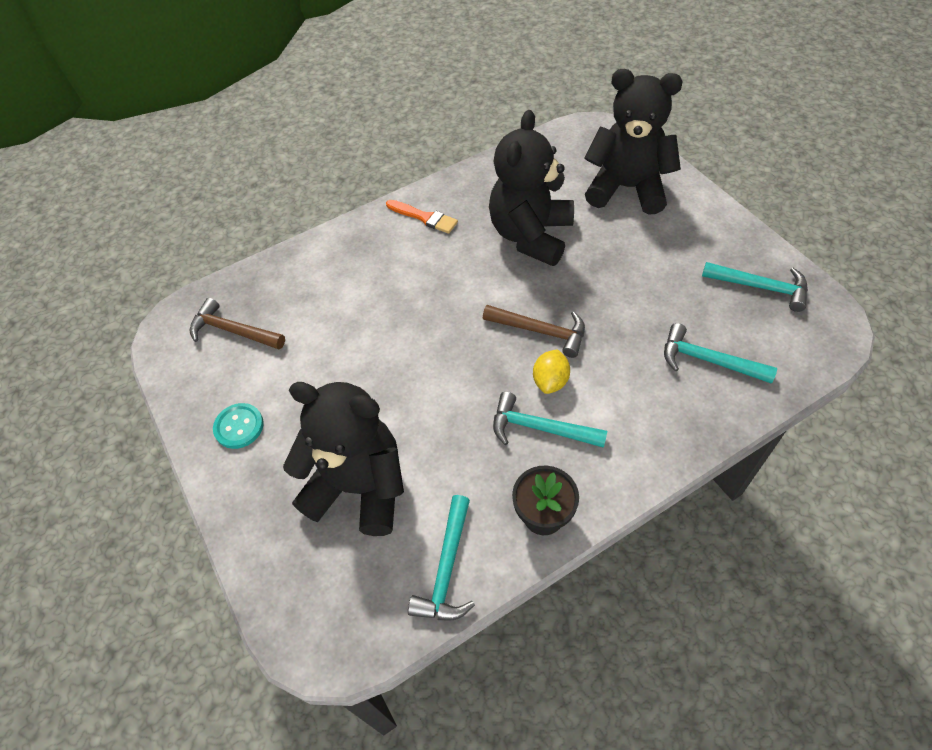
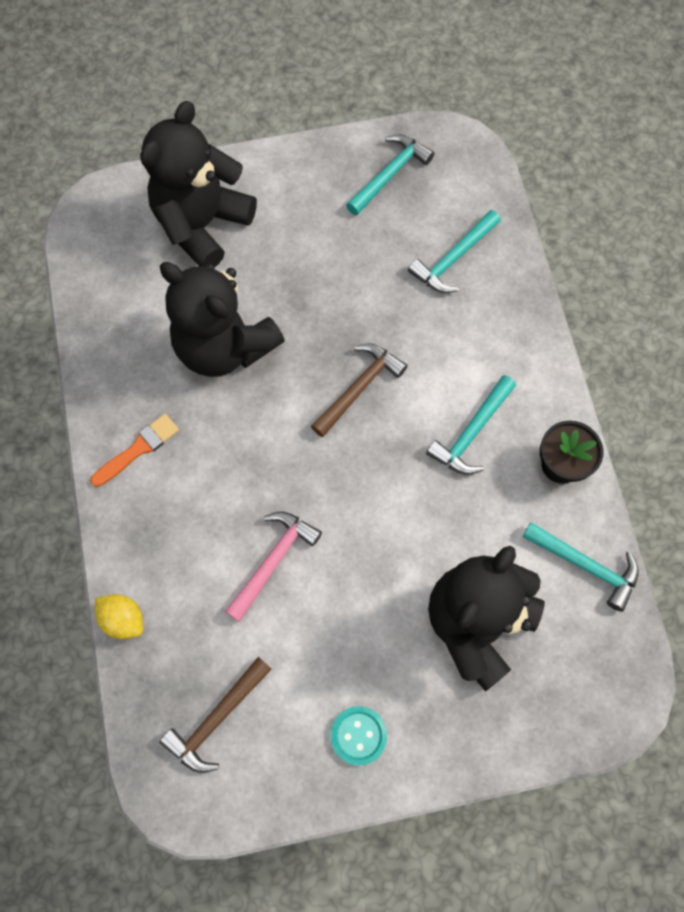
camera: 75 degrees left, 15 degrees up
yellow lemon [533,349,570,394] -> yellow lemon moved to [95,594,143,639]
none -> pink hammer [225,511,322,622]

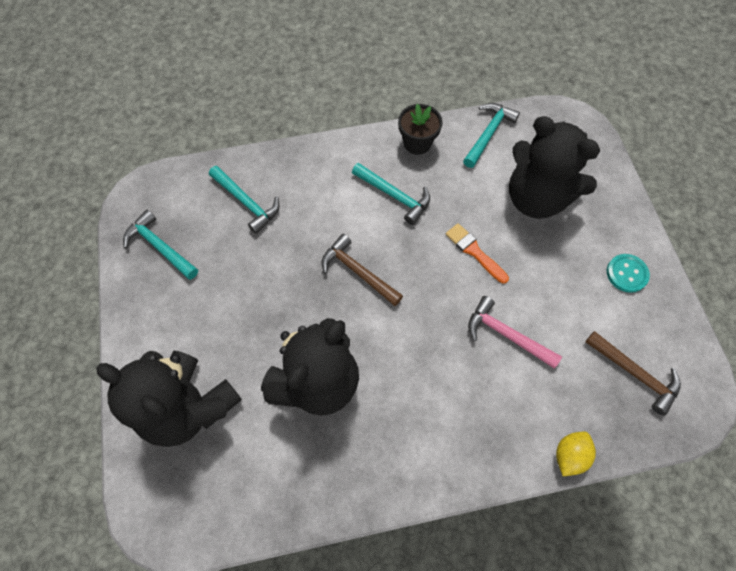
camera: 90 degrees left, 5 degrees down
orange brush [90,414,179,487] -> orange brush moved to [446,223,509,284]

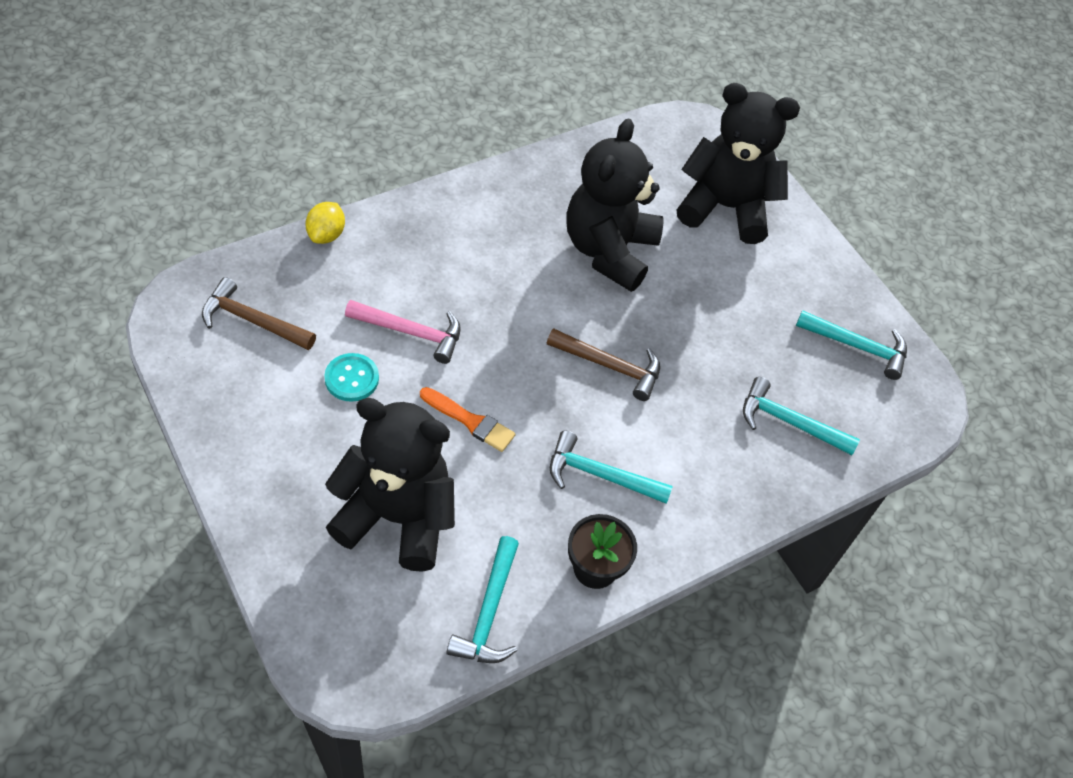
camera: 155 degrees right, 10 degrees down
turquoise button [607,254,650,293] -> turquoise button moved to [324,353,379,402]

